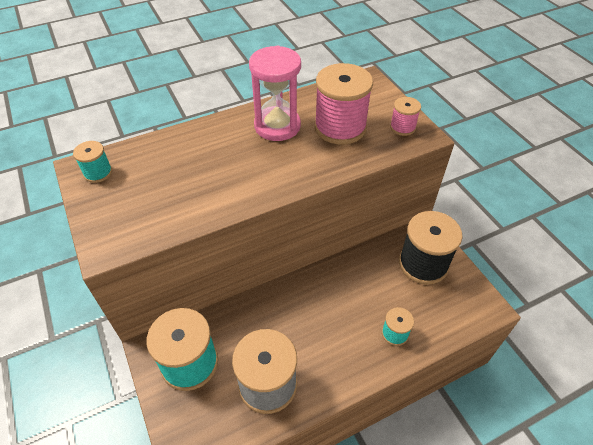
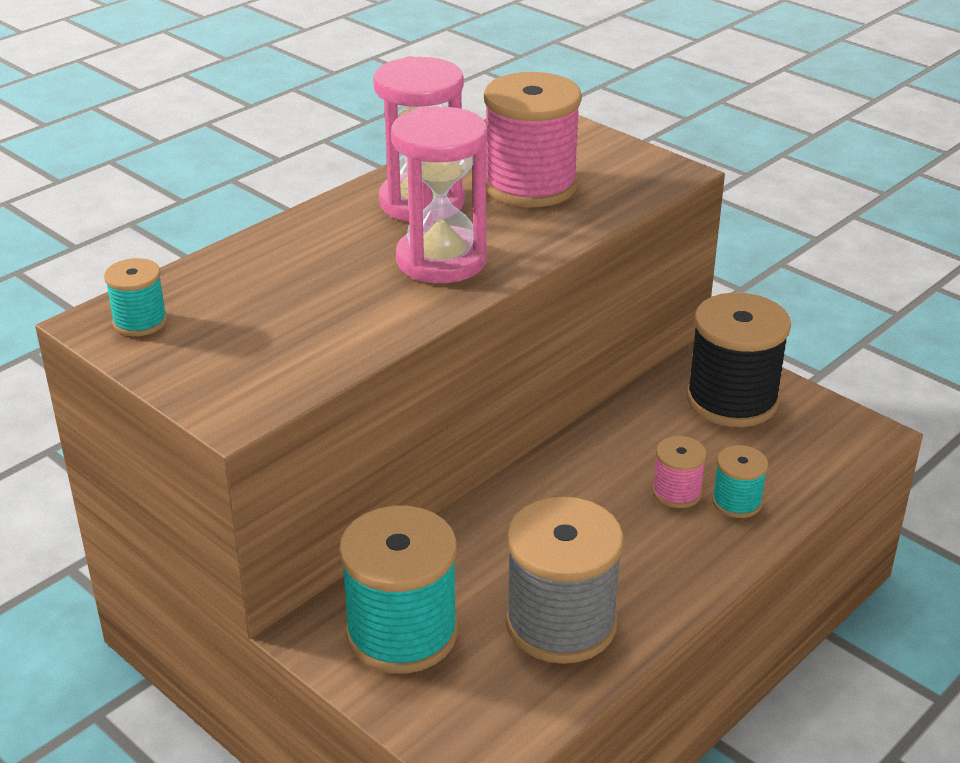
camera: 20 degrees left, 15 degrees down
pink spool [390,97,421,136] -> pink spool moved to [652,436,707,508]
none -> pink hourglass [391,107,487,283]

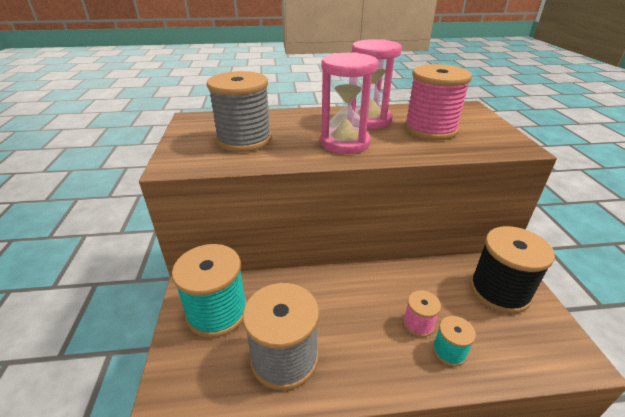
camera: 40 degrees right, 0 degrees up
turquoise spool [104,258,168,336] -> none
none -> grey spool [207,71,272,152]

